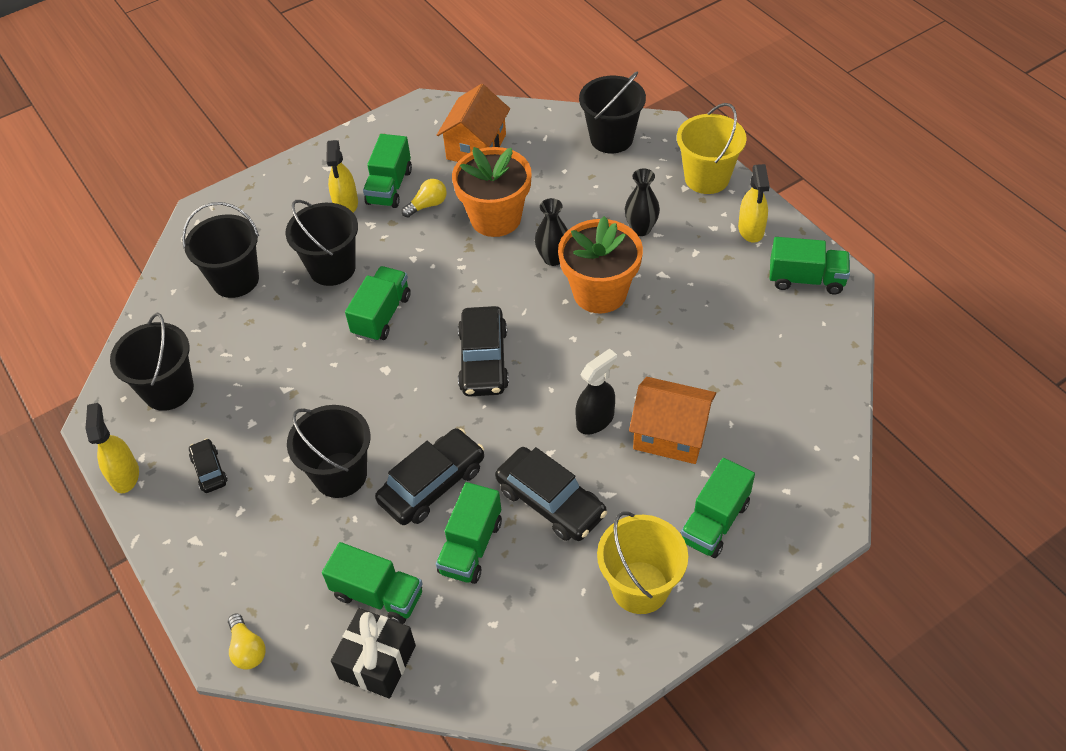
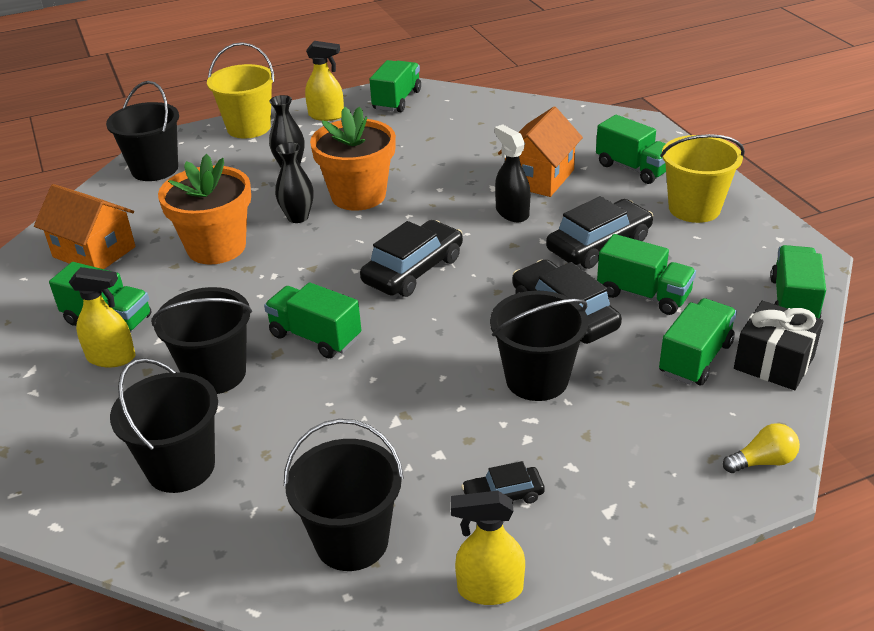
camera: 80 degrees left, 15 degrees down
yellow light bulb [402,179,447,218] -> none
black car [458,306,509,397] -> black car turned 60 degrees counterclockwise [360,220,463,297]
none -> green truck [770,245,826,319]

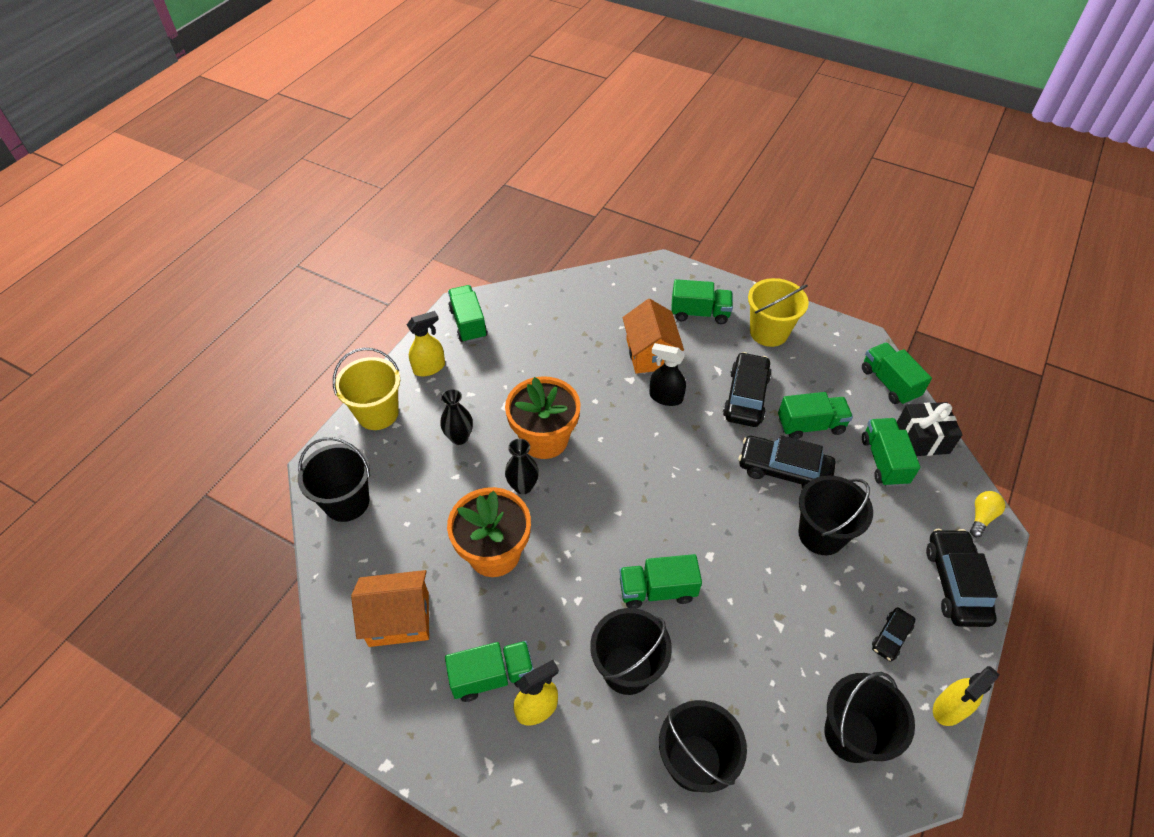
camera: 40 degrees left, 15 degrees up
black car [360,220,463,297] -> black car moved to [926,529,998,627]

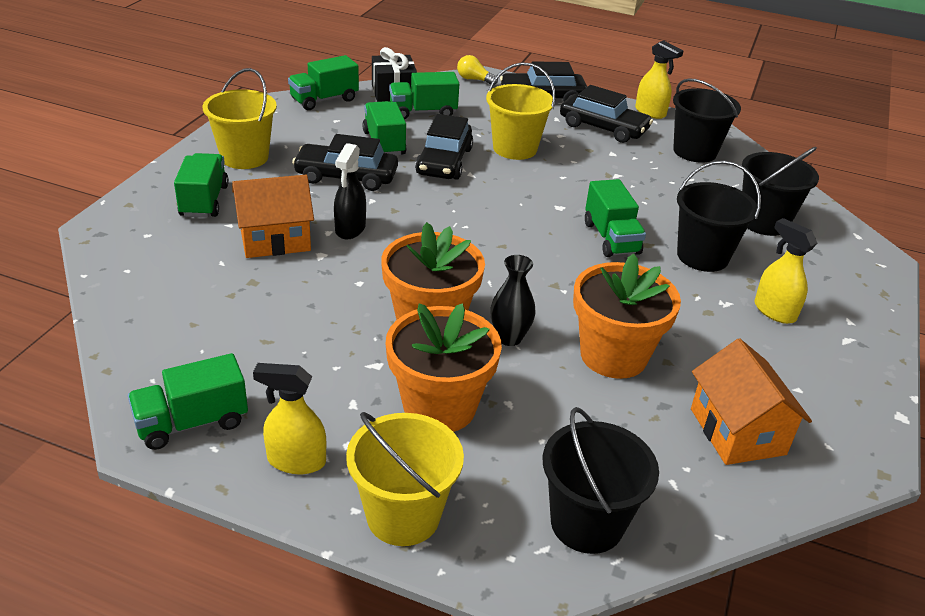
camera: 100 degrees left, 15 degrees down
yellow spray bottle [407,311,445,377] -> yellow spray bottle turned 45 degrees counterclockwise [253,363,326,474]
black vase [440,389,473,445] -> orange flower pot [386,303,502,432]
green truck [445,641,534,702] -> none
black bucket [798,476,873,555] -> yellow bucket [486,62,555,160]
black car [872,607,916,662] -> black car [560,85,653,143], size x1.88

